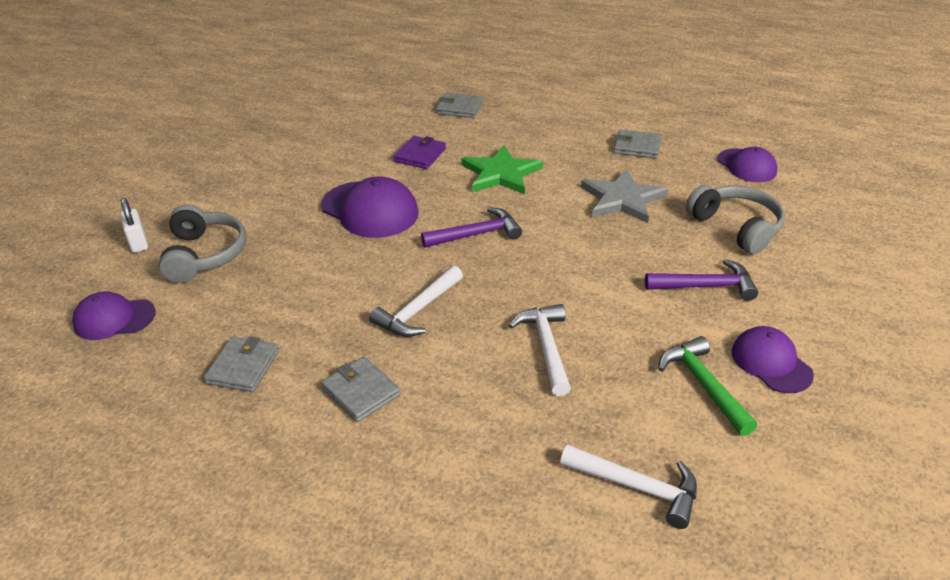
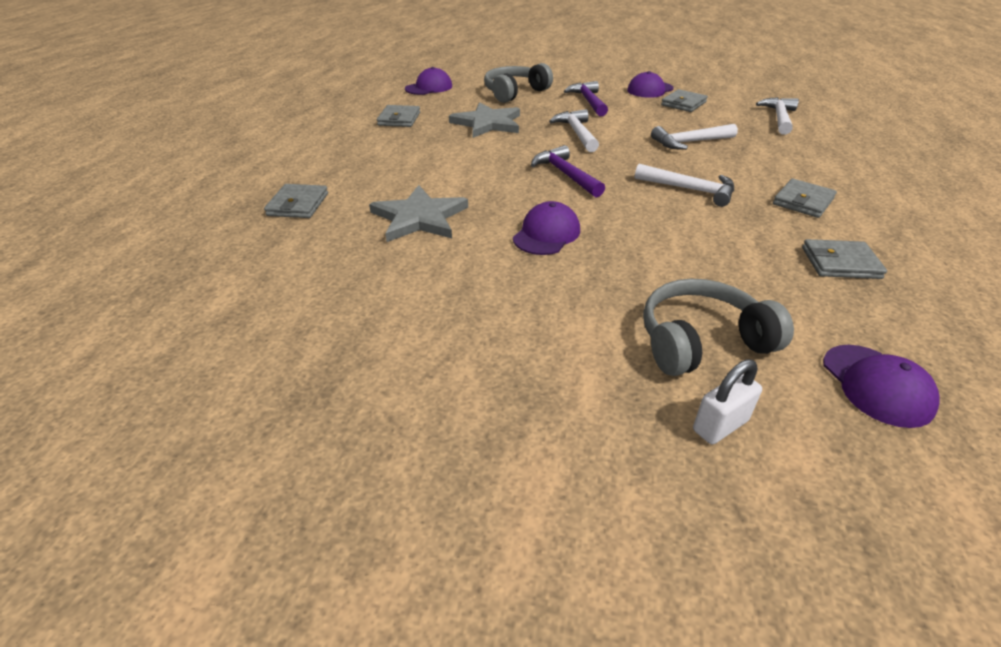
camera: 100 degrees left, 0 degrees up
purple cap [321,176,419,238] -> purple cap [513,201,580,255], size x0.64
purple wallet [393,136,446,169] -> grey star [369,185,468,242]
green star [462,145,543,194] -> none
green hammer [659,336,757,436] -> grey wallet [661,89,708,112]
none -> white hammer [549,109,599,152]

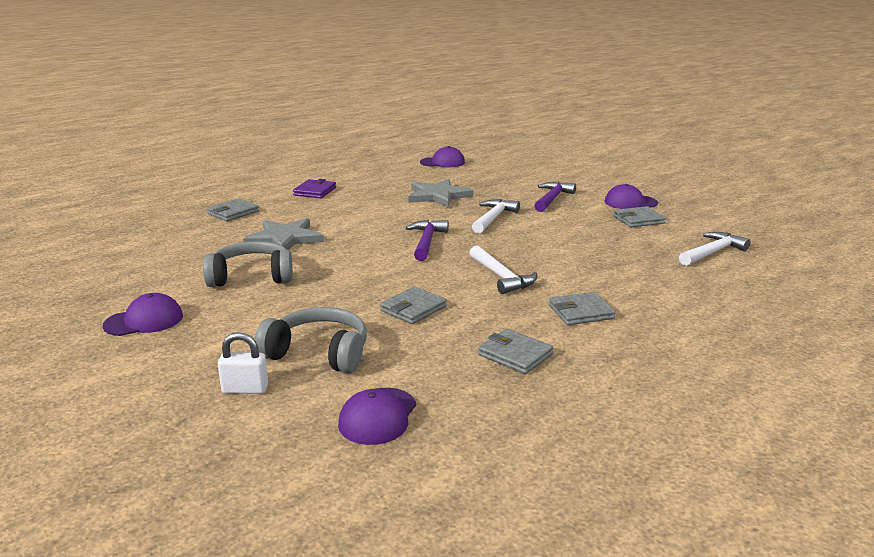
camera: 35 degrees right, 15 degrees down
grey wallet [377,105,420,127] -> grey wallet moved to [380,287,447,324]
grey headphones [484,63,553,103] -> grey headphones moved to [203,241,293,287]
purple cap [513,201,580,255] -> purple cap moved to [103,293,183,336]
white hammer [651,124,738,150] -> none
none -> purple wallet [293,179,336,198]

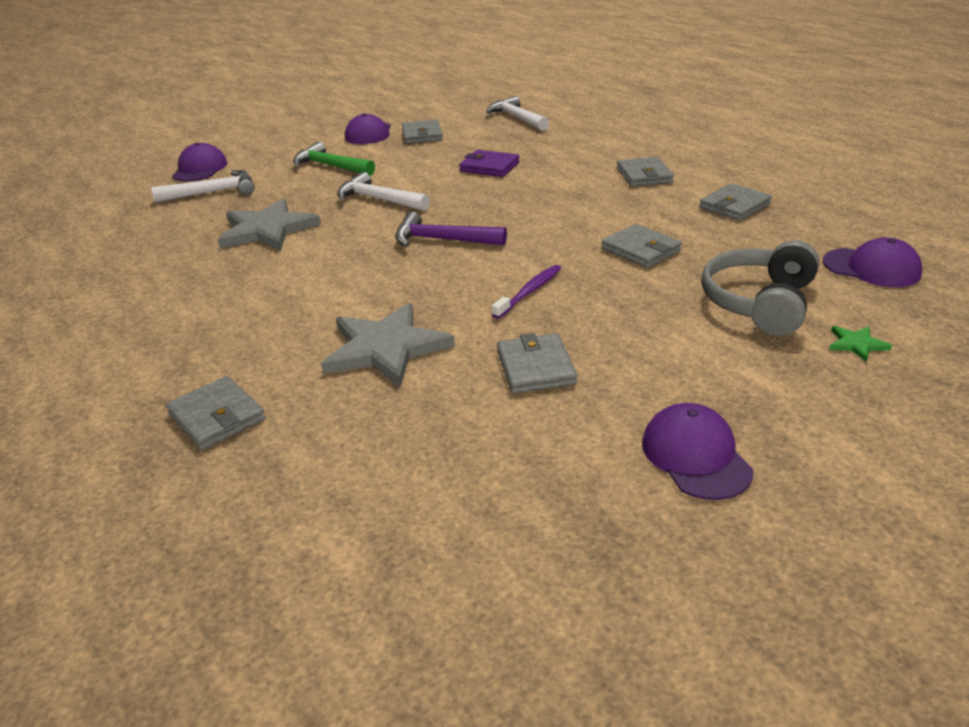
camera: 80 degrees left, 10 degrees up
grey headphones [203,241,293,287] -> grey wallet [497,333,577,393]
white padlock [218,332,268,394] -> green star [829,326,892,362]
purple wallet [293,179,336,198] -> purple wallet moved to [459,150,520,177]
purple cap [420,146,465,167] -> purple cap moved to [172,142,228,182]
white hammer [469,245,537,294] -> white hammer moved to [151,170,254,203]
purple hammer [534,182,576,212] -> green hammer [293,142,375,175]
none -> purple toothbrush [492,265,561,319]

